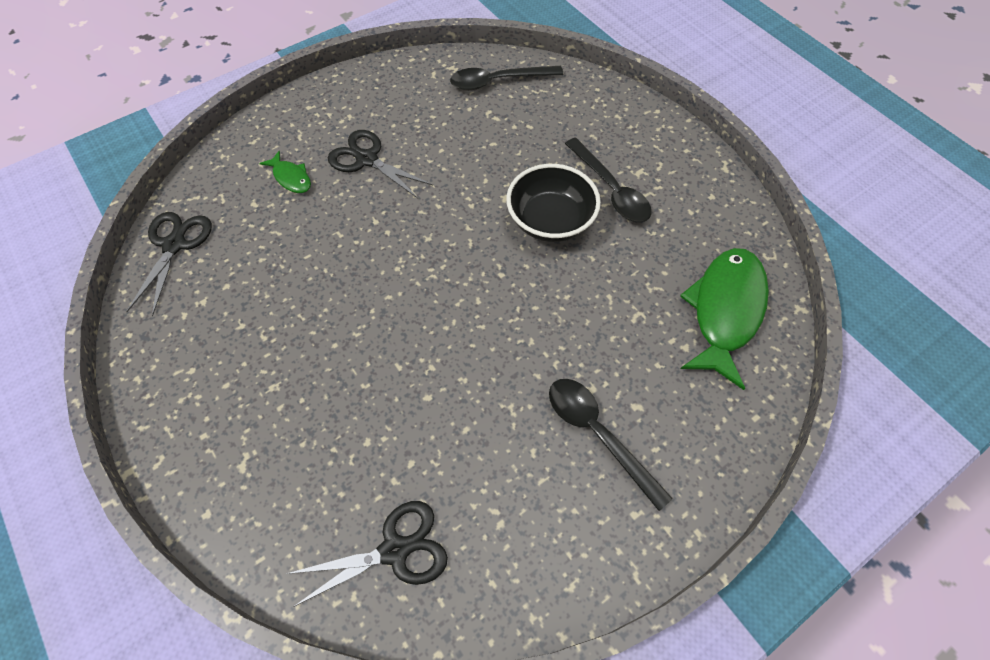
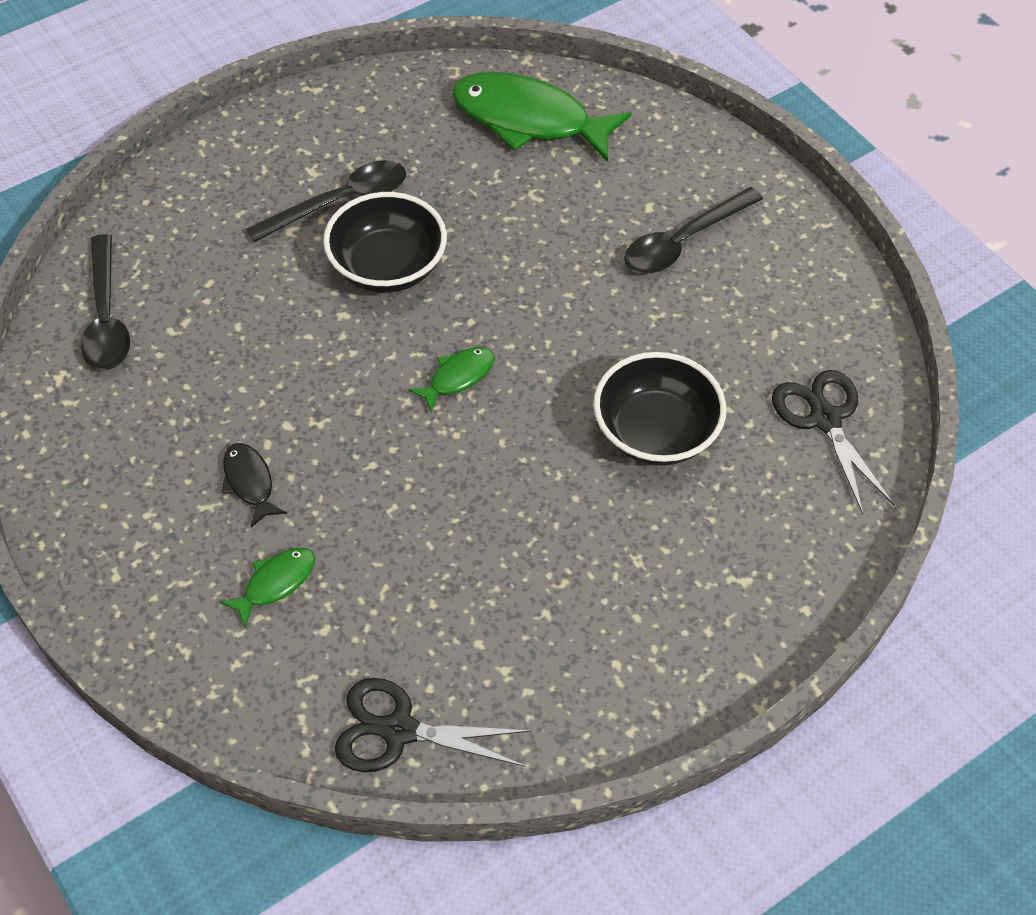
camera: 90 degrees left, 5 degrees down
black scissors [328,130,433,198] -> black fish [222,443,287,527]
none -> green fish [408,347,494,413]
none -> black bowl [594,352,726,466]

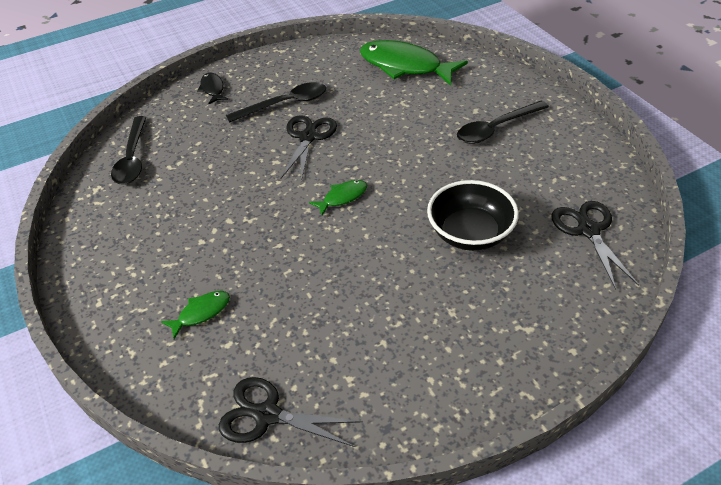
camera: 10 degrees right, 10 degrees down
black fish [222,443,287,527] -> black fish moved to [197,73,228,104]
black bowl [323,192,447,293] -> black scissors [280,115,337,181]

